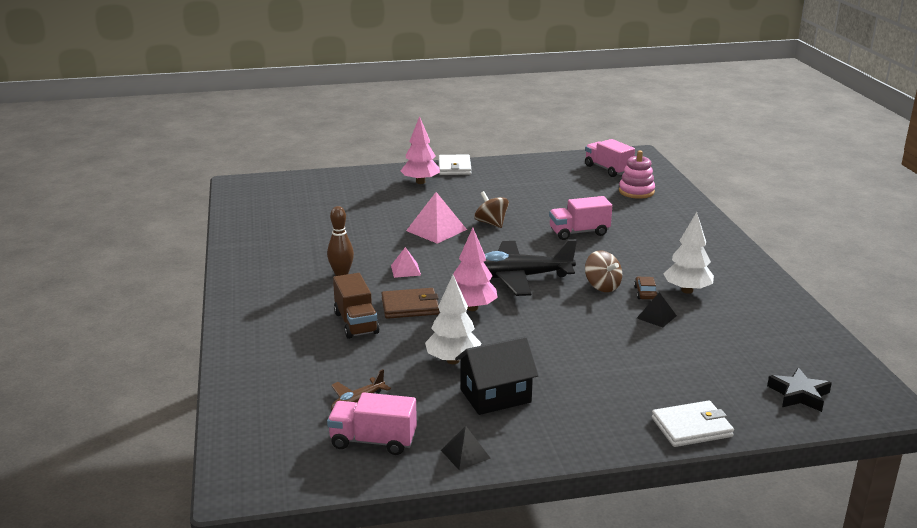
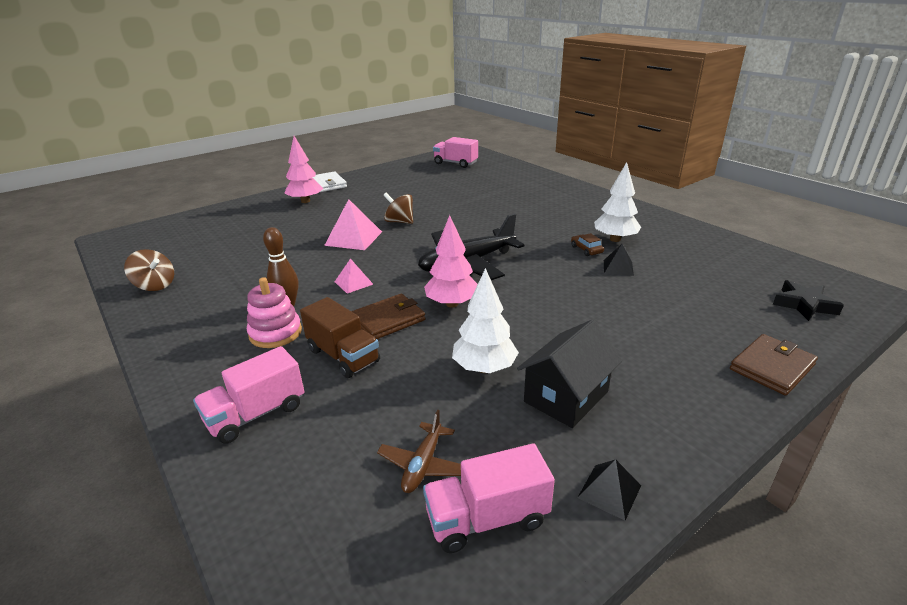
camera: 25 degrees left, 5 degrees up
pink truck [549,196,612,240] -> pink truck moved to [193,346,304,444]
brown spinning top [585,250,622,292] -> brown spinning top moved to [124,249,174,291]
pink stacking toy [619,151,655,199] -> pink stacking toy moved to [247,277,302,348]
white wallet [652,401,734,447] -> brown wallet [730,334,818,396]

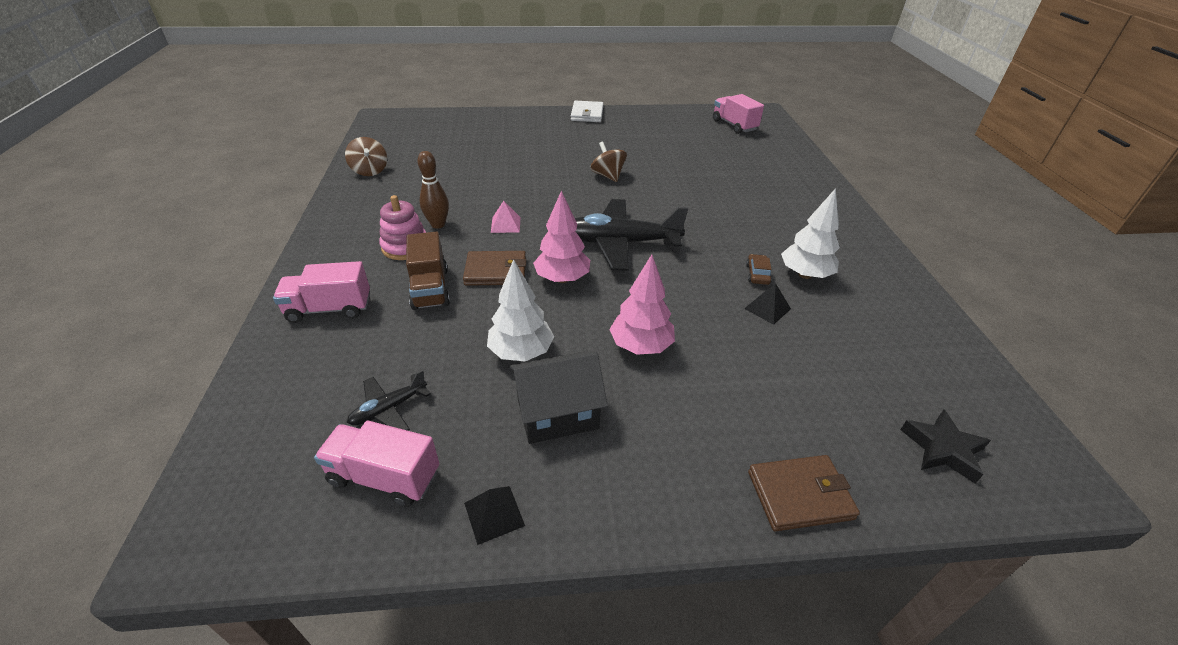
camera: 30 degrees right, 10 degrees up
pink tree [284,136,323,203] -> pink tree moved to [609,255,675,355]
pink pyramid [324,199,382,250] -> none
brown plane [377,410,461,493] -> black plane [347,370,431,431]

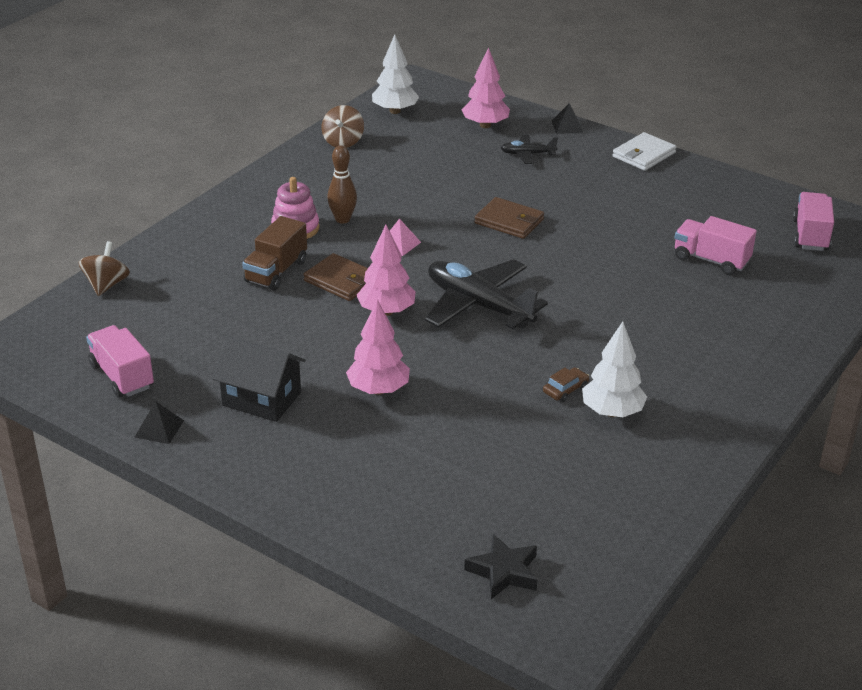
camera: 40 degrees right, 5 degrees down
pink truck [273,261,370,323] -> pink truck moved to [675,216,757,275]
black plane [347,370,431,431] -> black plane moved to [501,134,558,164]
white tree [487,259,554,361] -> white tree moved to [372,34,419,114]
brown spinning top [590,142,627,182] -> brown spinning top moved to [79,241,130,296]
black pyramid [744,283,791,325] -> black pyramid moved to [552,103,583,134]
brown wallet [748,455,860,531] -> brown wallet moved to [474,197,544,239]
none -> pink tree [462,47,510,128]

